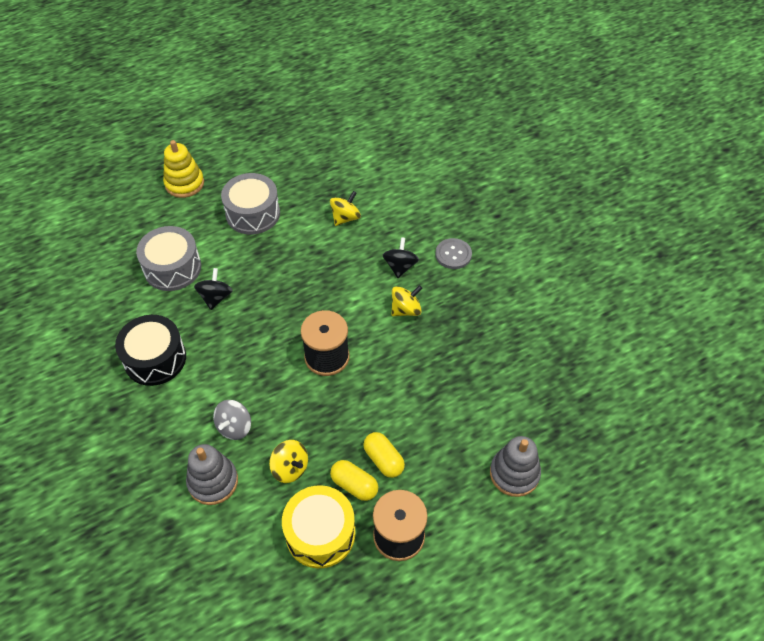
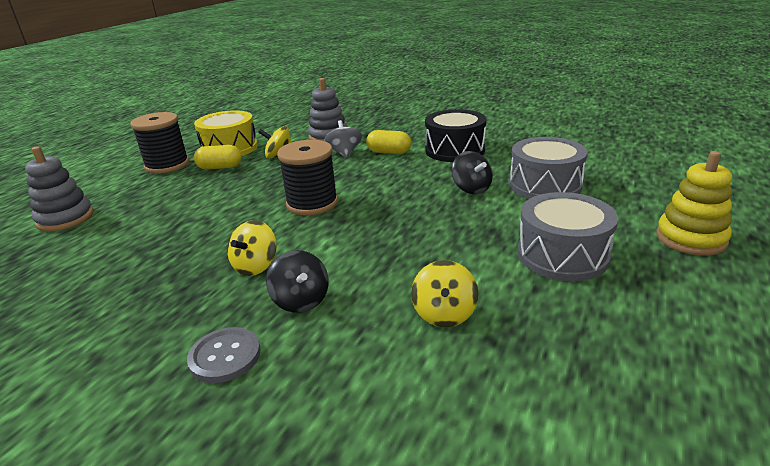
camera: 145 degrees right, 25 degrees down
yellow capsule [363,432,405,478] -> yellow capsule moved to [366,130,411,154]

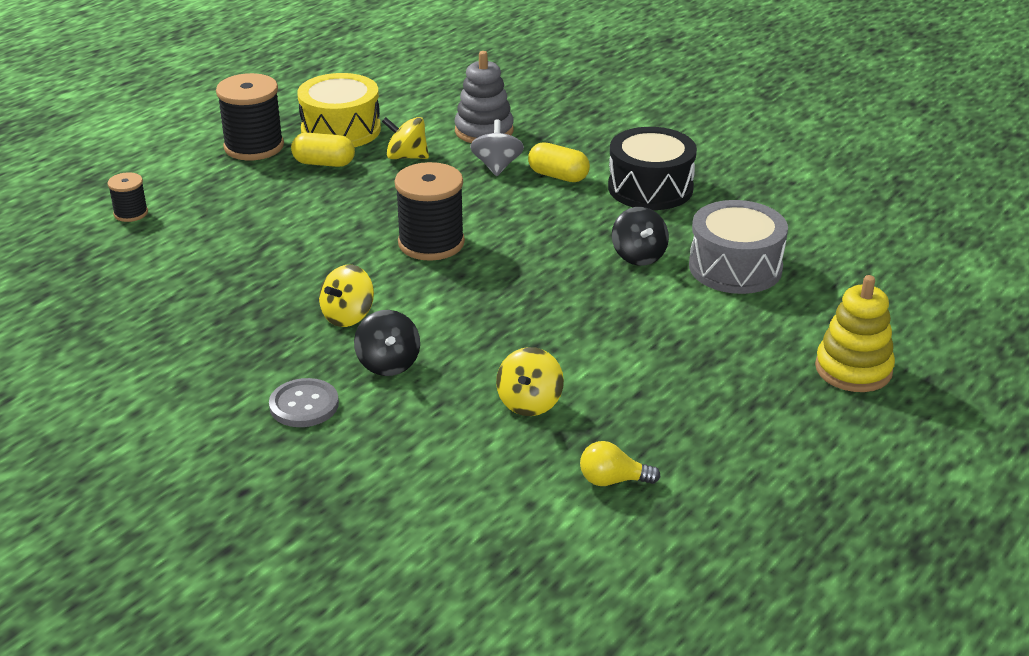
camera: 10 degrees right, 5 degrees up
grey stacking toy [25,147,94,231] -> black spool [108,172,148,222]
grey drum [517,192,618,281] -> none
none -> yellow light bulb [580,441,661,486]

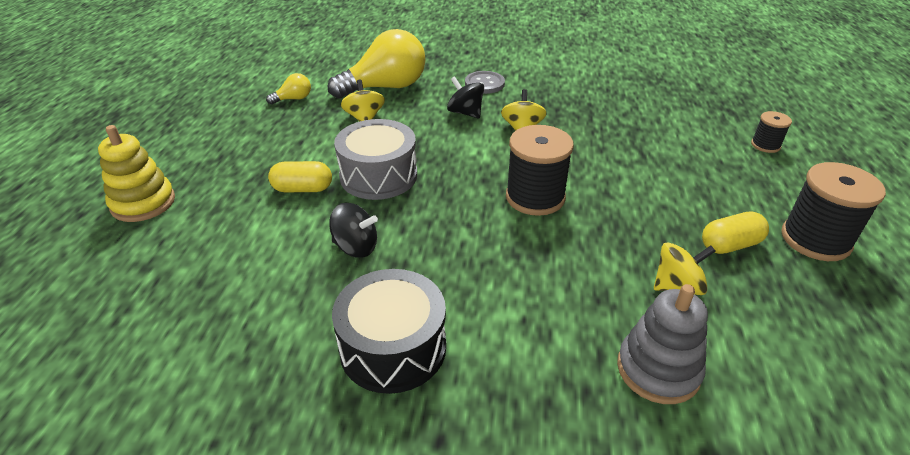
camera: 150 degrees right, 5 degrees up
yellow drum [297,73,381,147] -> none
grey spinning top [470,119,524,176] -> none
yellow capsule [528,142,590,182] -> yellow capsule moved to [268,161,332,192]
black spinning top [612,207,669,266] -> black spinning top turned 150 degrees clockwise [329,203,378,258]
grey drum [689,200,788,294] -> grey drum moved to [334,119,417,200]
none -> yellow light bulb [328,29,425,99]

